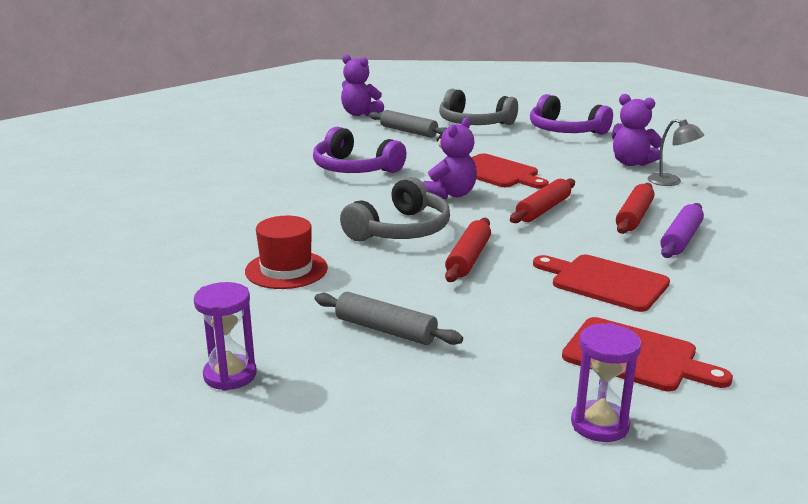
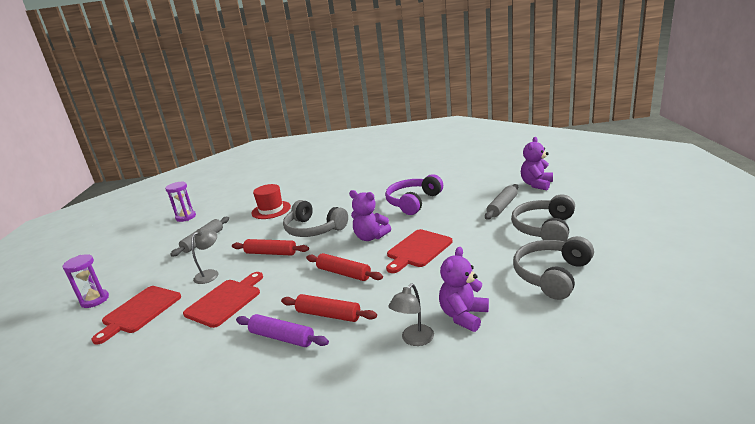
camera: 90 degrees right, 0 degrees up
purple headphones [530,94,613,135] -> grey headphones [513,236,594,300]
none -> grey lamp [191,229,219,284]

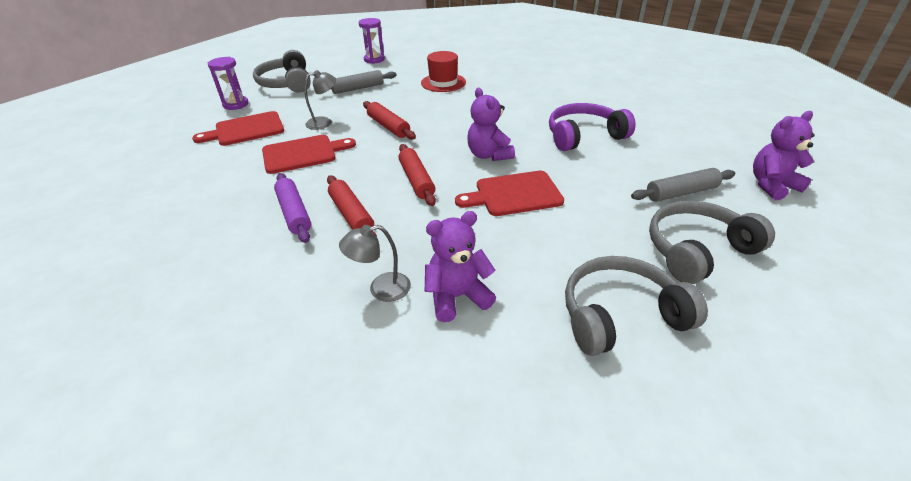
camera: 35 degrees right, 15 degrees up
grey headphones [283,200,348,237] -> grey headphones moved to [253,50,311,93]

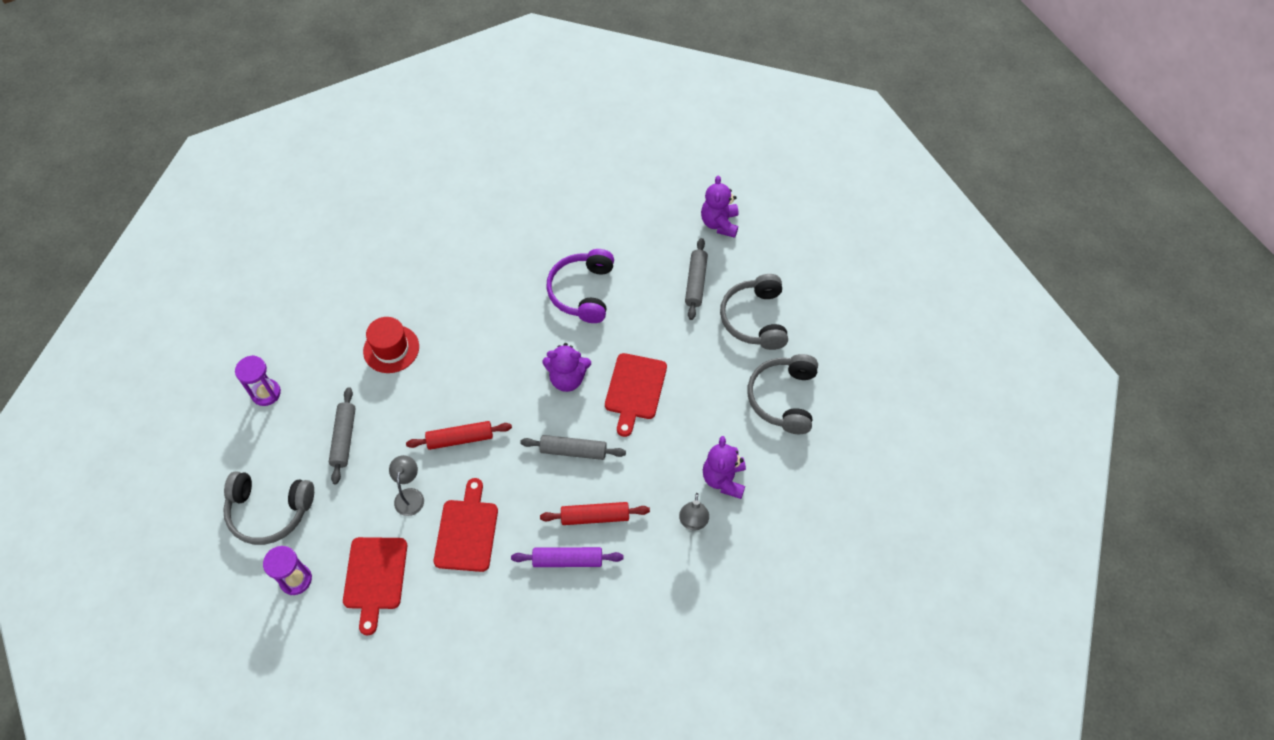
camera: 65 degrees left, 20 degrees up
red rolling pin [399,144,436,206] -> grey rolling pin [520,435,626,460]

